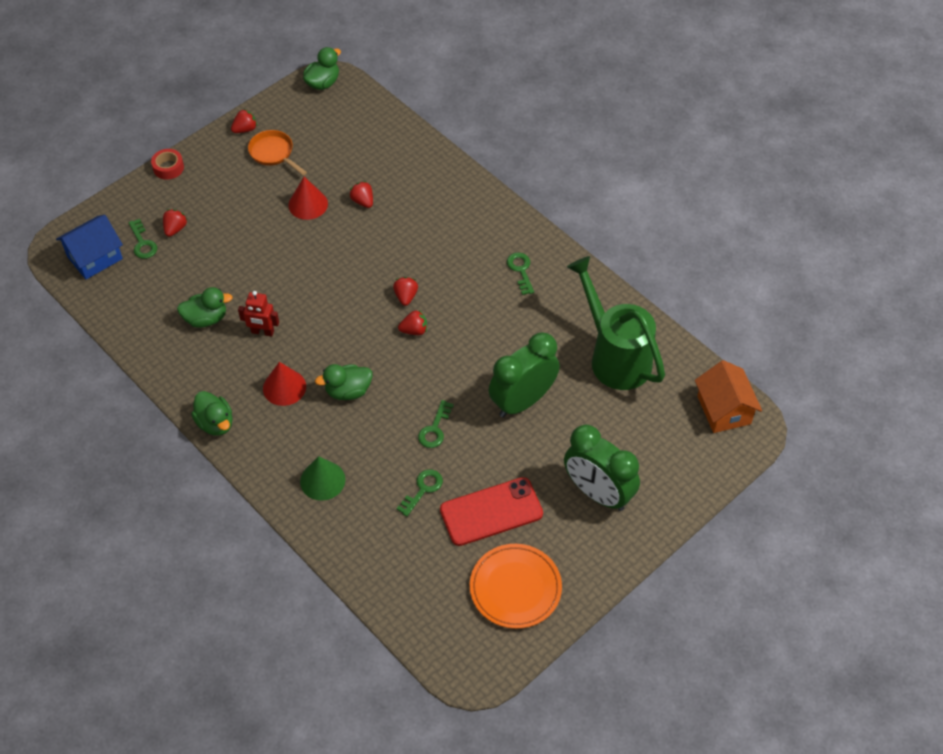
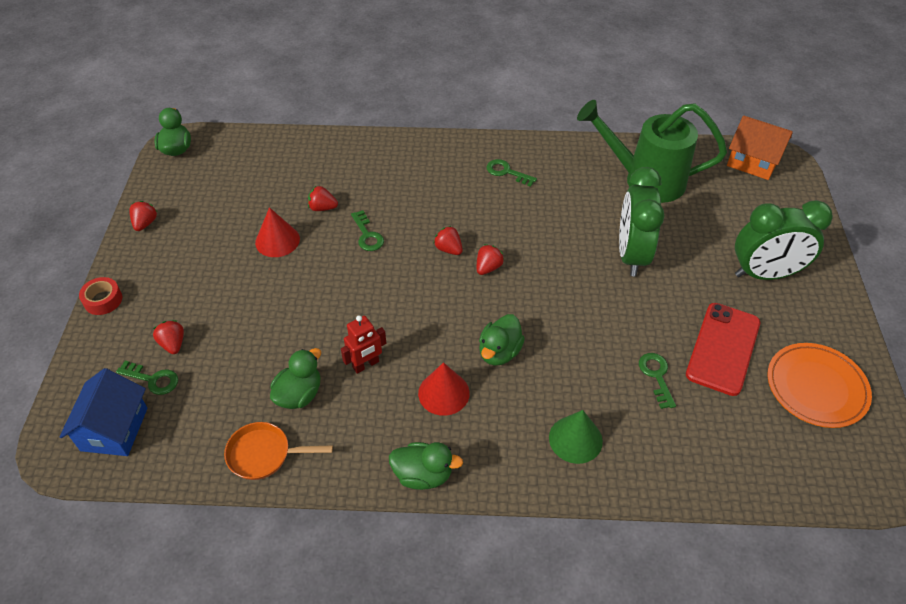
camera: 45 degrees left, 5 degrees down
orange pan [248,130,307,175] -> orange pan moved to [224,422,333,480]
green key [418,400,454,448] -> green key moved to [351,210,384,251]

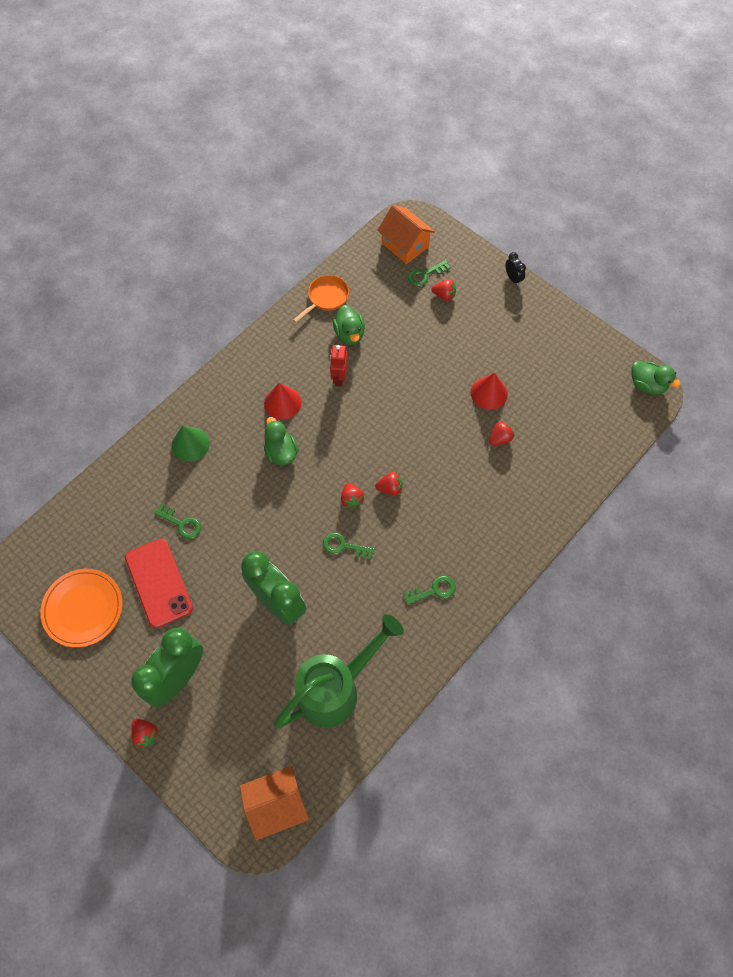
camera: 130 degrees right, 15 degrees up
blue house [59,368,147,456] -> orange house [377,205,435,264]
red tape [79,277,122,315] -> black clock [505,252,526,286]
red strawberry [129,201,157,231] -> red strawberry moved to [131,718,159,749]
green key [351,210,384,251] -> green key moved to [323,532,374,560]
green duck [389,442,463,490] -> none

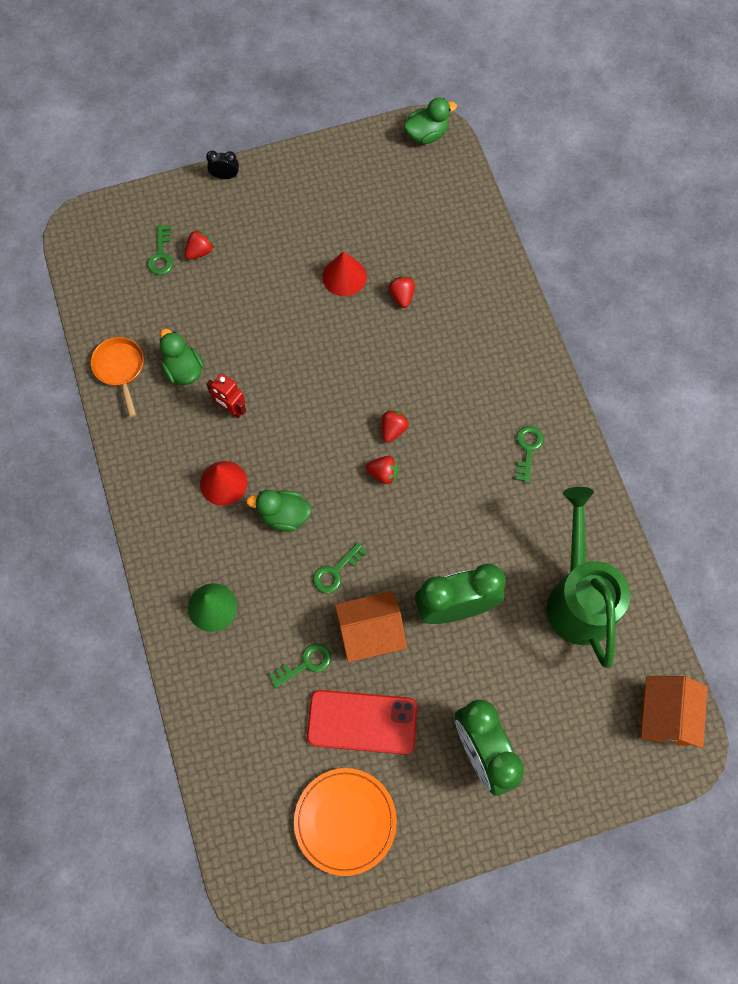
camera: 60 degrees left, 5 degrees up
red strawberry [131,718,159,749] -> none
green key [323,532,374,560] -> green key moved to [313,543,368,594]
green duck [333,305,365,345] -> green duck turned 135 degrees counterclockwise [159,329,204,385]
orange house [377,205,435,264] -> orange house moved to [334,591,407,662]

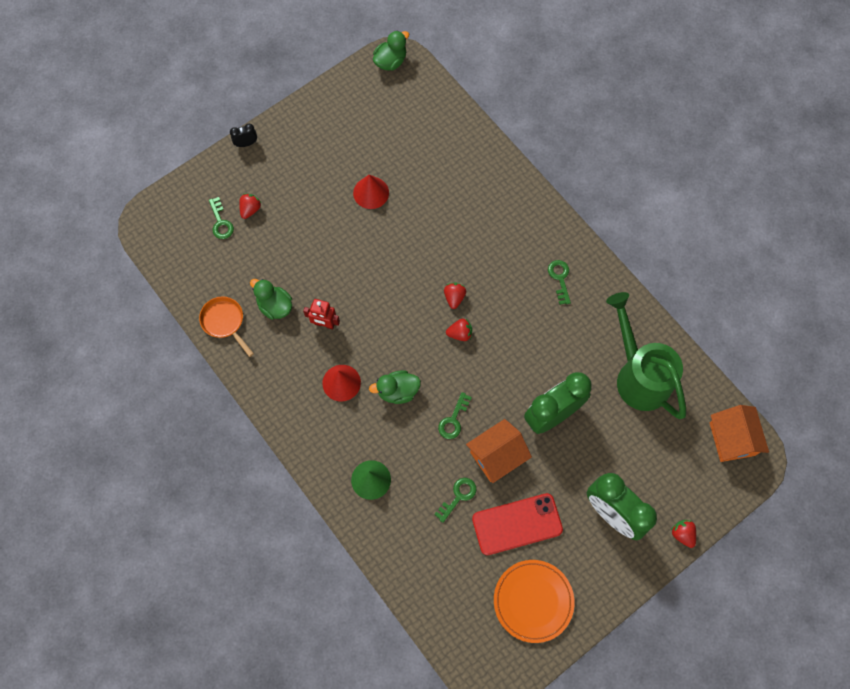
camera: 20 degrees left, 0 degrees up
red strawberry [388,276,415,308] -> red strawberry moved to [671,520,696,548]

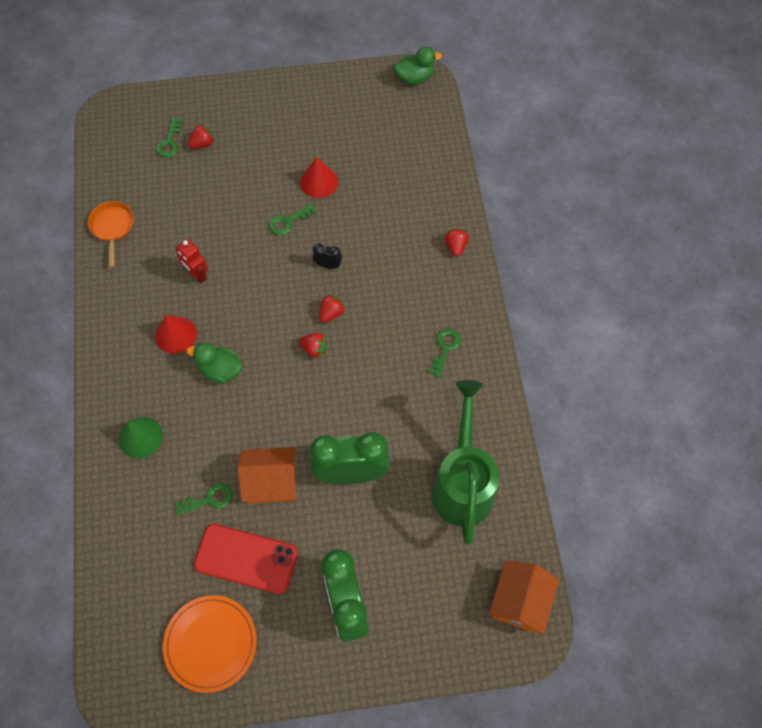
camera: 30 degrees right, 5 degrees down
black clock [230,124,257,147] -> black clock moved to [313,243,342,269]
green duck [250,279,292,320] -> none
green key [438,392,472,439] -> green key moved to [269,203,317,235]
red strawberry [671,520,696,548] -> red strawberry moved to [445,229,469,257]

